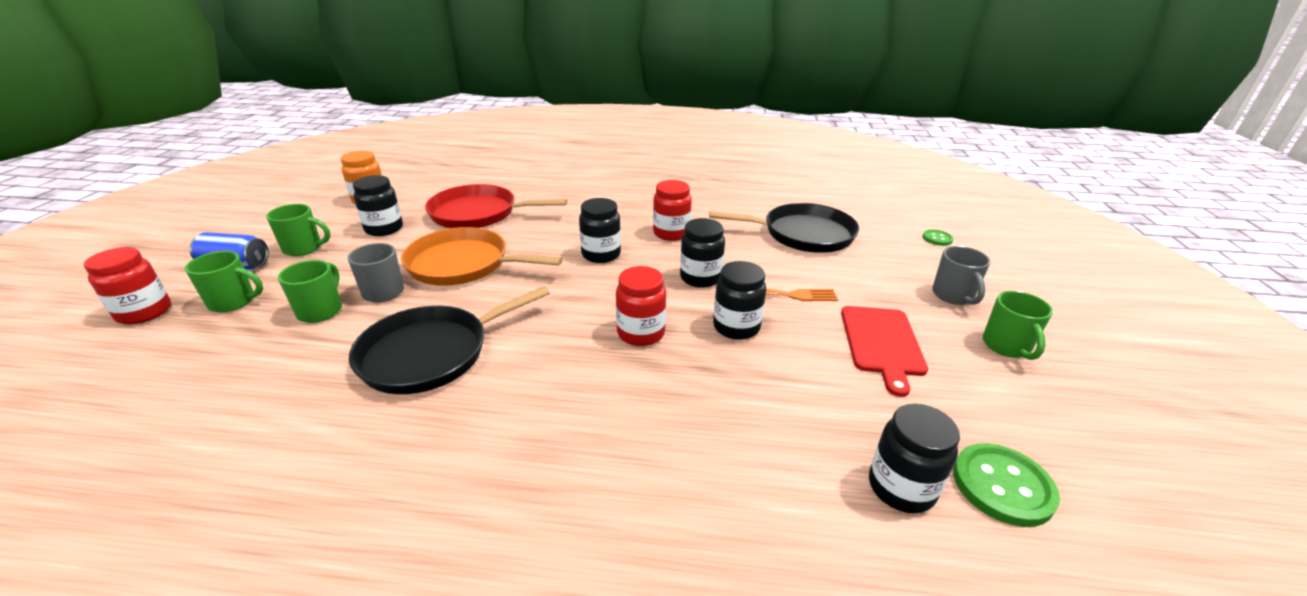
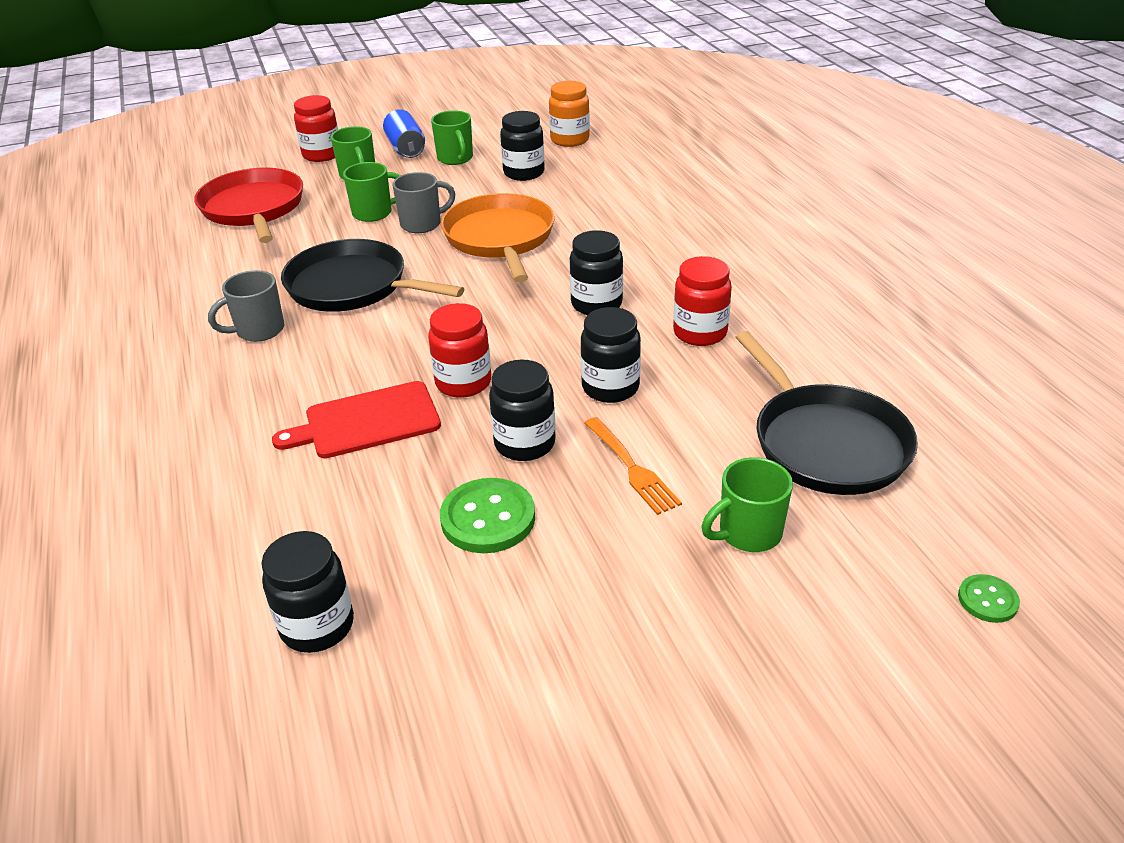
camera: 65 degrees right, 5 degrees up
red pan [425,184,567,228] -> red pan moved to [194,168,303,243]
red cutting board [841,306,928,397] -> red cutting board moved to [272,381,441,458]
grey mug [932,246,991,305] -> grey mug moved to [208,270,284,342]
green button [953,443,1060,527] -> green button moved to [440,478,535,553]
green mug [983,291,1053,360] -> green mug moved to [702,457,793,552]

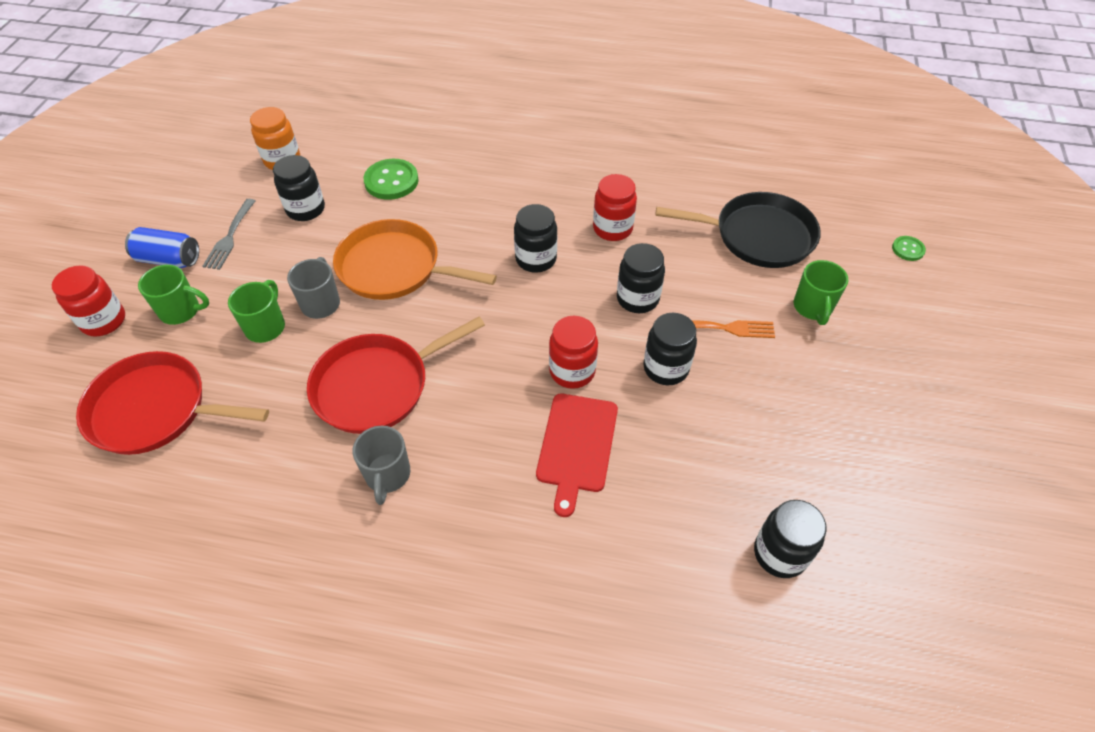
camera: 60 degrees left, 15 degrees up
black pan [281,239,464,312] -> red pan [307,317,485,434]
green mug [431,110,473,165] -> grey fork [202,199,255,270]
green button [440,478,535,553] -> green button moved to [363,159,419,200]

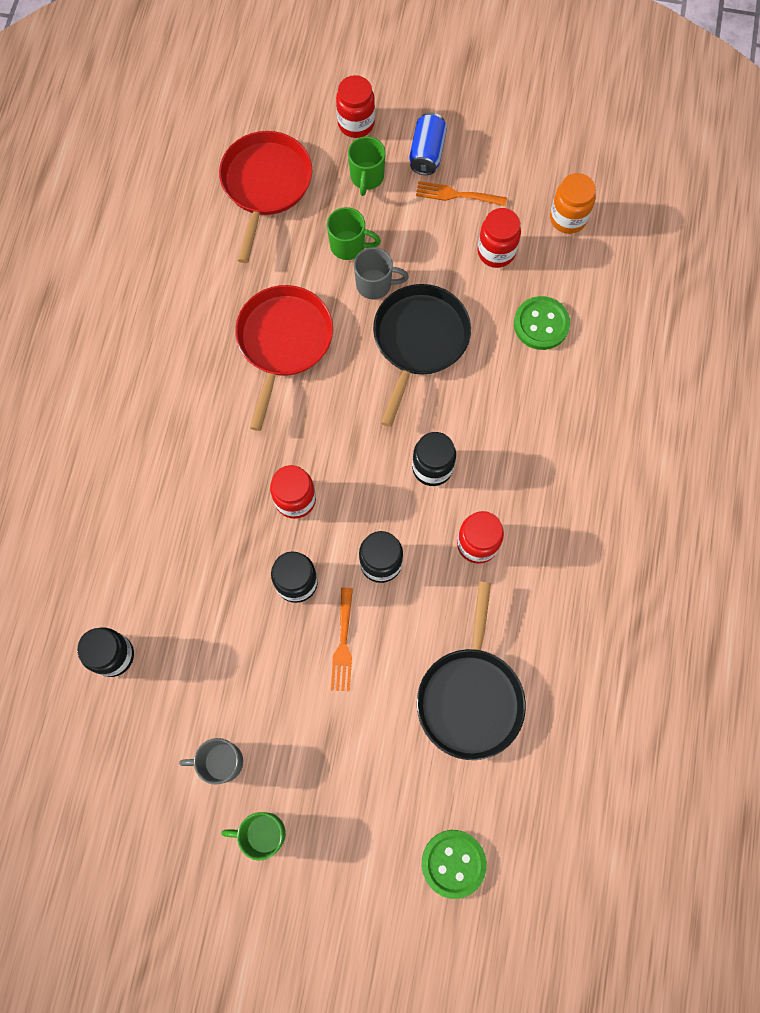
camera: 90 degrees right, 20 degrees up
grey fork [202,199,255,270] -> orange fork [416,181,507,206]
black jar [273,155,325,221] -> red jar [478,208,521,268]
red pan [307,317,485,434] -> red pan turned 45 degrees clockwise [235,285,333,431]
orange pan [333,219,497,300] -> black pan [373,284,471,427]
grey mug [353,426,410,505] -> grey mug moved to [179,738,243,785]
red cutting board [536,393,618,517] -> none
green mug [794,260,848,325] -> green mug moved to [221,812,286,861]
green button [892,236,926,261] -> green button [422,830,487,899], size x1.86

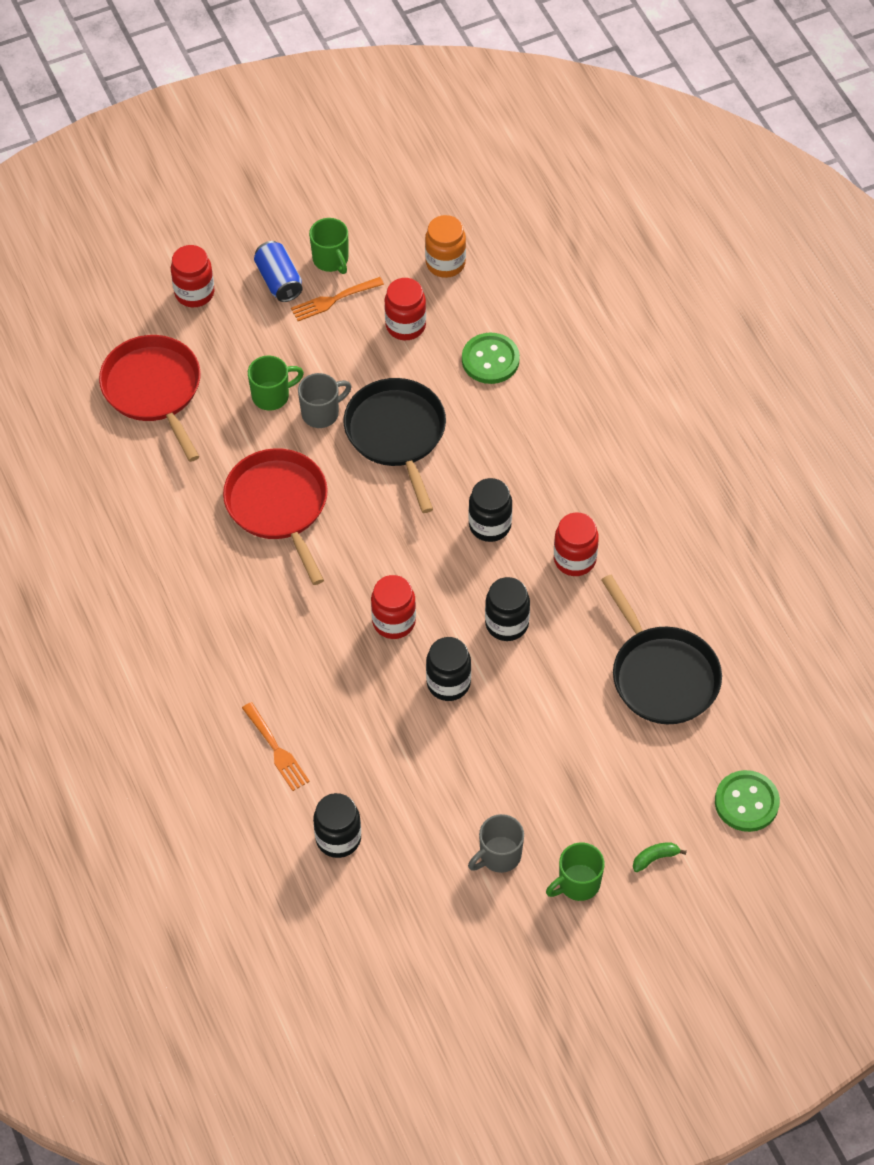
camera: 35 degrees left, 15 degrees down
orange fork [331,588,353,691] -> orange fork moved to [242,702,310,791]
green mug [348,136,386,196] -> green mug moved to [309,218,348,274]
none -> green banana [633,842,687,872]

